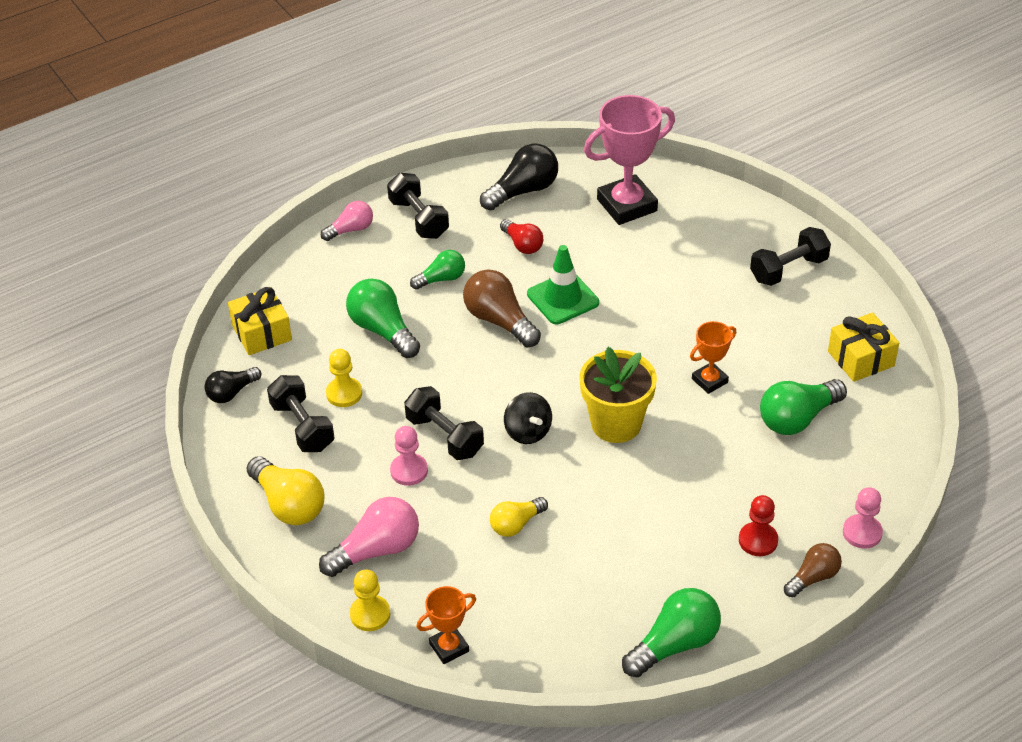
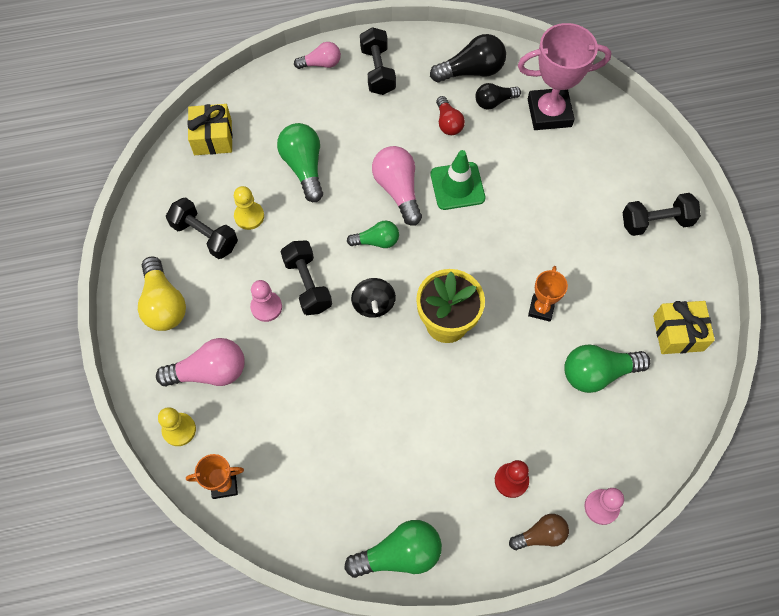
camera: 20 degrees right, 20 degrees up
black light bulb [204,367,261,403] -> black light bulb moved to [475,83,521,110]
black dumbbell [267,375,334,452] -> black dumbbell turned 45 degrees counterclockwise [166,197,238,259]
green light bulb [410,250,465,290] -> green light bulb moved to [347,220,399,248]
brown light bulb [463,270,541,347] -> pink light bulb [372,146,422,226]
yellow light bulb [490,497,548,537] -> none
orange trophy [690,321,736,394] -> orange trophy turned 60 degrees counterclockwise [528,266,568,322]

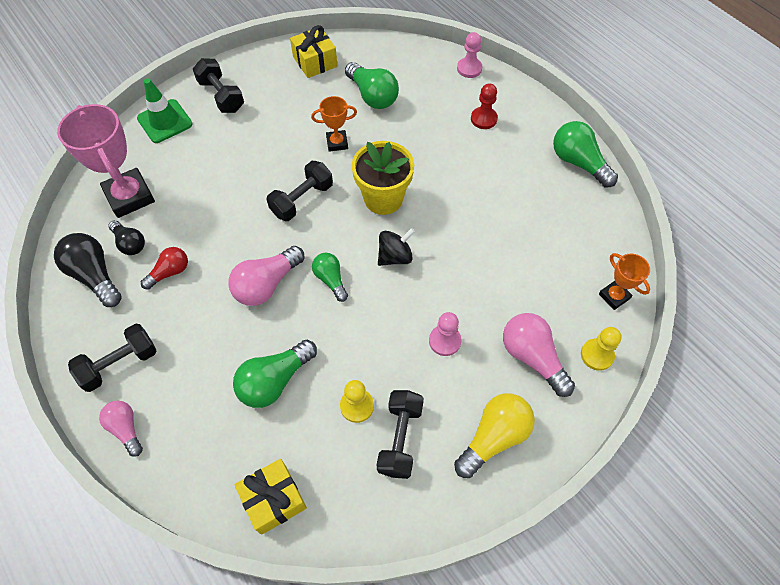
camera: 115 degrees left, 5 degrees down
black dumbbell [281,240,332,315] -> black dumbbell moved to [266,161,333,221]
green traffic cone [431,150,485,210] -> green traffic cone moved to [137,78,193,143]
brown light bulb [509,514,569,550] -> none

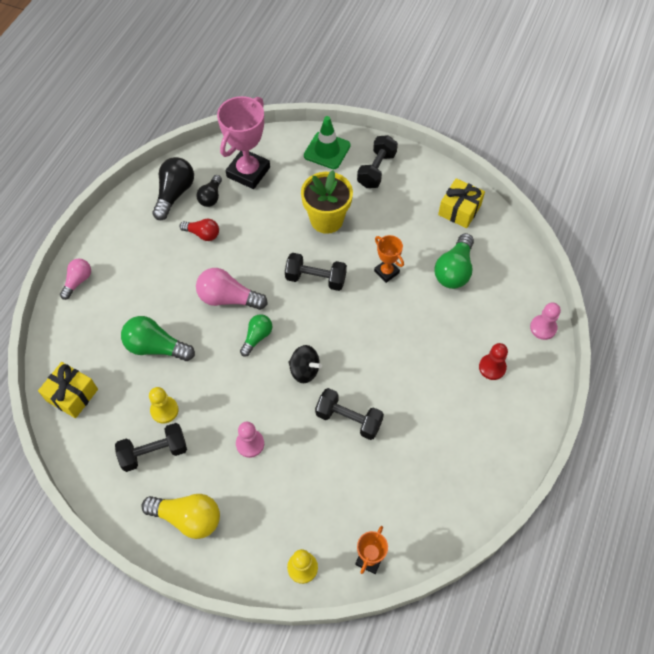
camera: 60 degrees right, 0 degrees up
black dumbbell [68,323,157,392] -> black dumbbell moved to [315,388,384,440]
yellow flower pot [352,141,414,215] -> yellow flower pot moved to [301,170,353,234]
pink light bulb [503,313,575,397] -> none
green light bulb [553,121,618,188] -> none

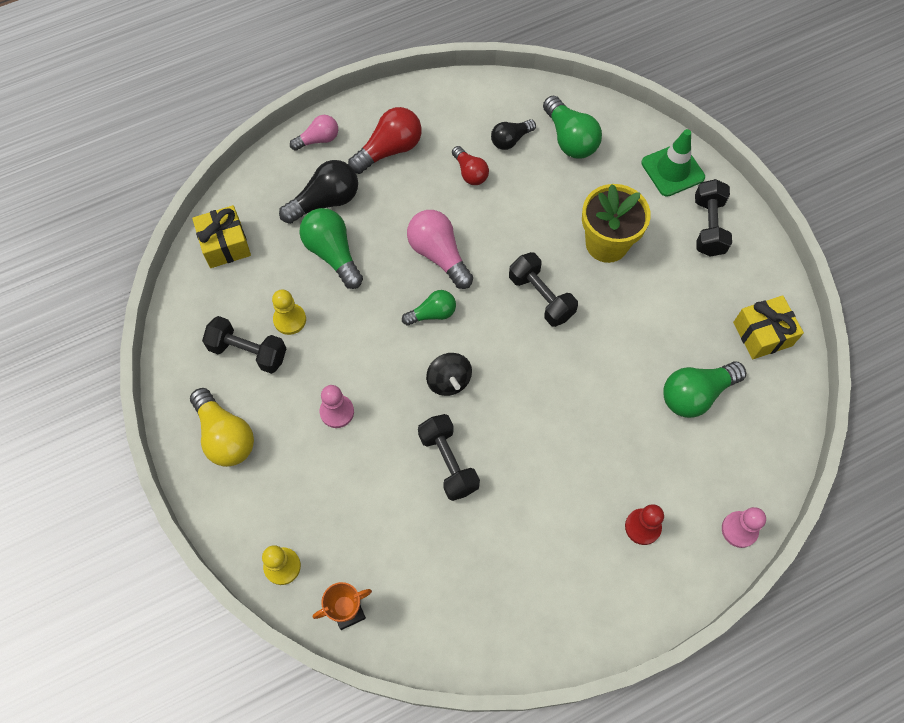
camera: 40 degrees right, 5 degrees up
black light bulb [152,157,194,220] -> black light bulb moved to [279,160,358,224]
pink trophy [217,96,270,189] -> green light bulb [543,96,602,159]
black dumbbell [357,135,398,188] -> black dumbbell turned 60 degrees counterclockwise [695,179,732,257]
orange trophy [374,235,404,283] -> none
none -> red light bulb [348,107,421,174]

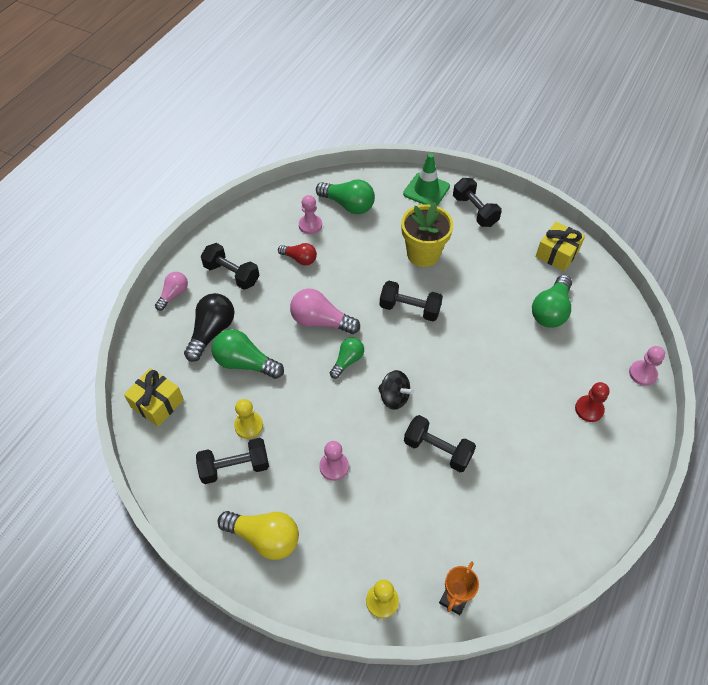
camera: 35 degrees left, 10 degrees down
red light bulb [348,107,421,174] -> black dumbbell [201,243,259,289]
black light bulb [491,119,536,150] -> pink pawn [299,195,322,234]

